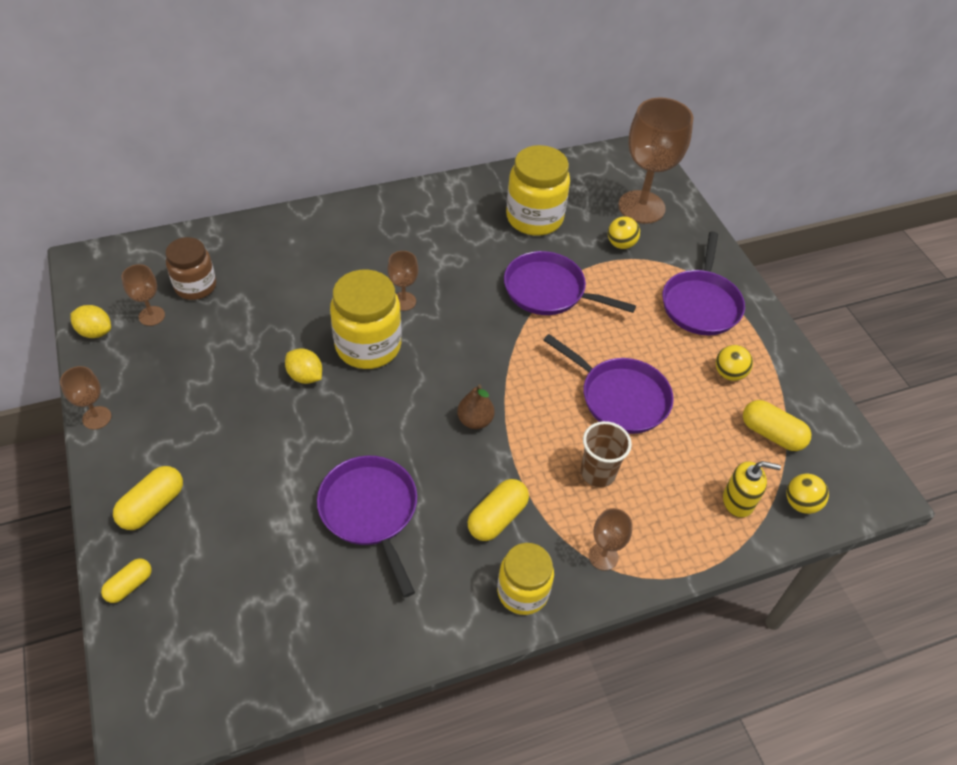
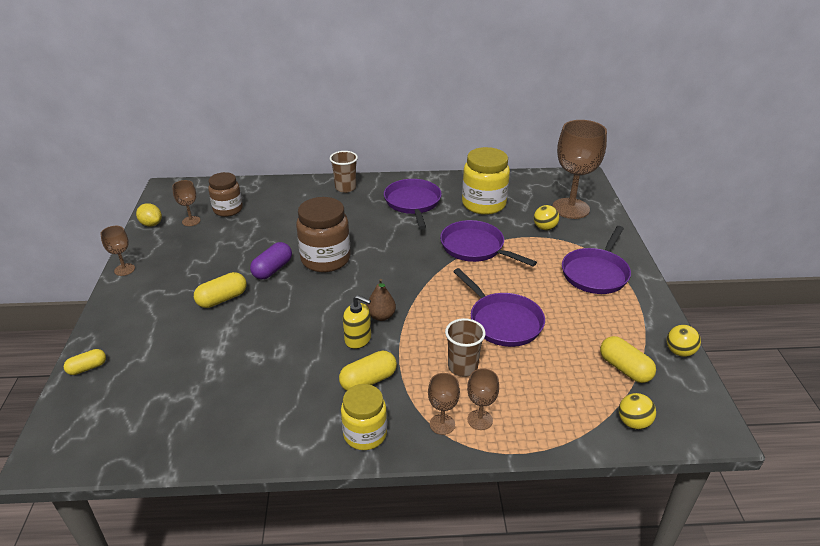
camera: 20 degrees right, 15 degrees down
yellow capsule [113,466,183,530] -> yellow capsule moved to [194,272,246,308]
yellow lemon [285,348,322,384] -> purple capsule [250,242,292,280]
purple pan [317,456,417,598] -> purple pan moved to [384,179,442,229]
yellow jar [330,269,402,369] -> brown jar [296,197,350,272]
brown goblet [388,251,418,311] -> brown goblet moved to [467,368,499,430]
yellow ball [716,345,753,381] -> yellow ball moved to [667,325,701,357]
yellow soap dispenser [723,461,781,518] -> yellow soap dispenser moved to [343,295,371,349]
none -> brown cup [330,151,358,193]

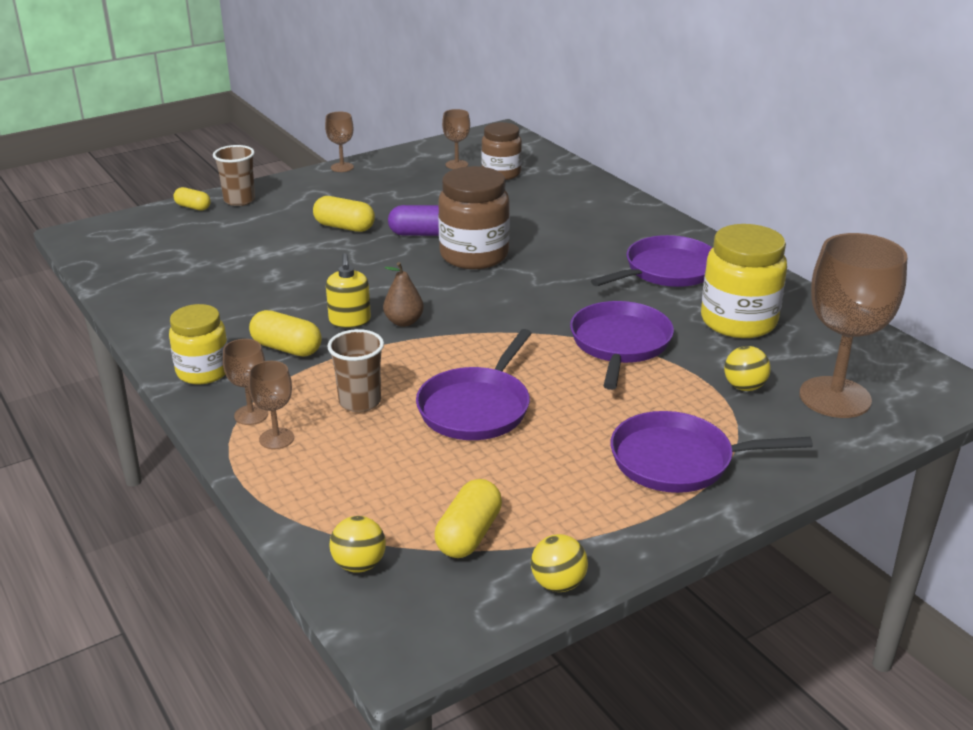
camera: 60 degrees right, 5 degrees down
yellow lemon [136,203,162,227] -> none
brown cup [330,151,358,193] -> brown cup moved to [213,145,255,206]

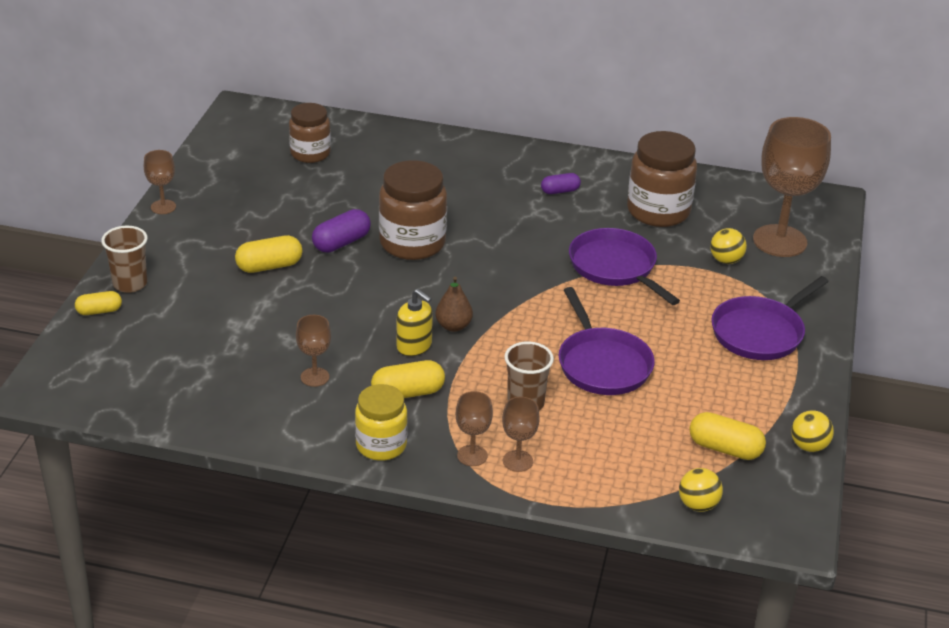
camera: 45 degrees left, 5 degrees up
yellow capsule [435,479,502,558] -> yellow capsule turned 45 degrees counterclockwise [689,412,766,460]
brown goblet [442,109,470,169] -> brown goblet moved to [296,315,331,387]
purple pan [591,235,712,287] -> purple capsule [541,173,581,194]
yellow jar [701,224,787,338] -> brown jar [627,131,697,227]

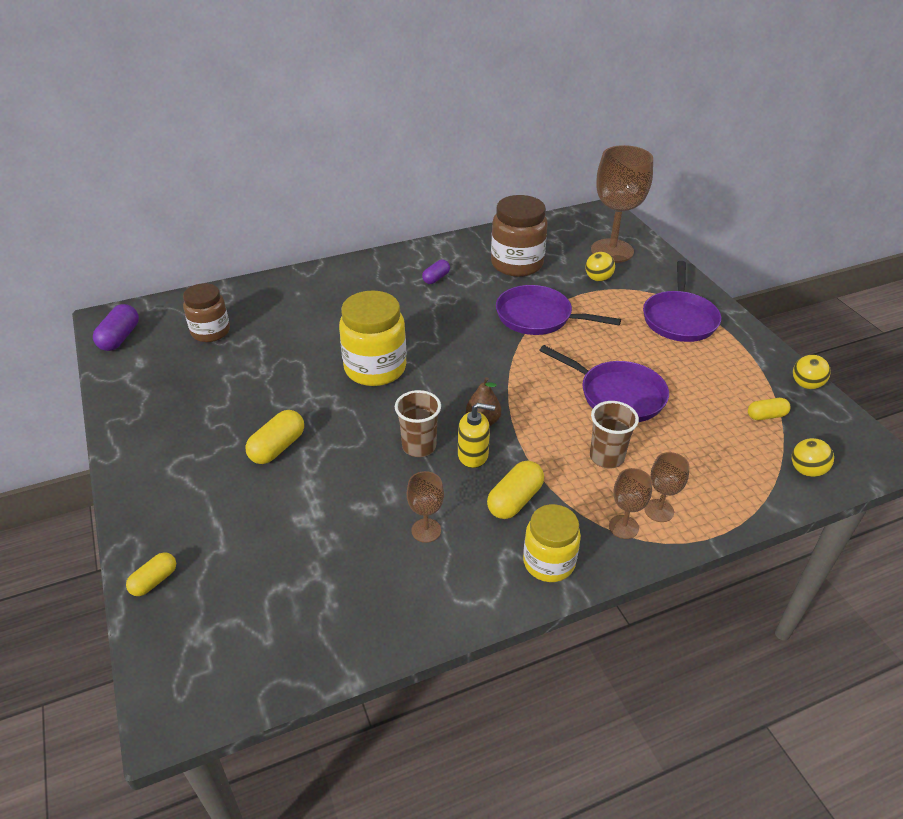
camera: 35 degrees left, 5 degrees up
brown cup [101,226,148,293] -> brown cup moved to [395,390,441,457]
brown goblet [144,150,176,214] -> none
purple capsule [312,209,371,253] -> purple capsule moved to [93,304,139,351]
brown jar [379,160,447,260] -> yellow jar [339,291,407,386]
yellow capsule [689,412,766,460] -> yellow capsule [748,398,791,420], size x0.65

